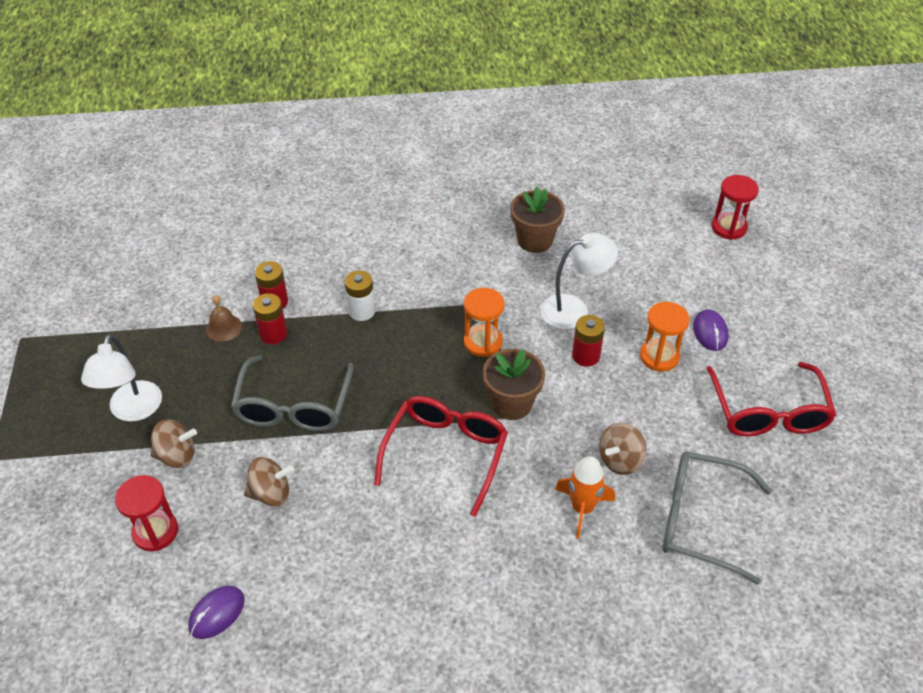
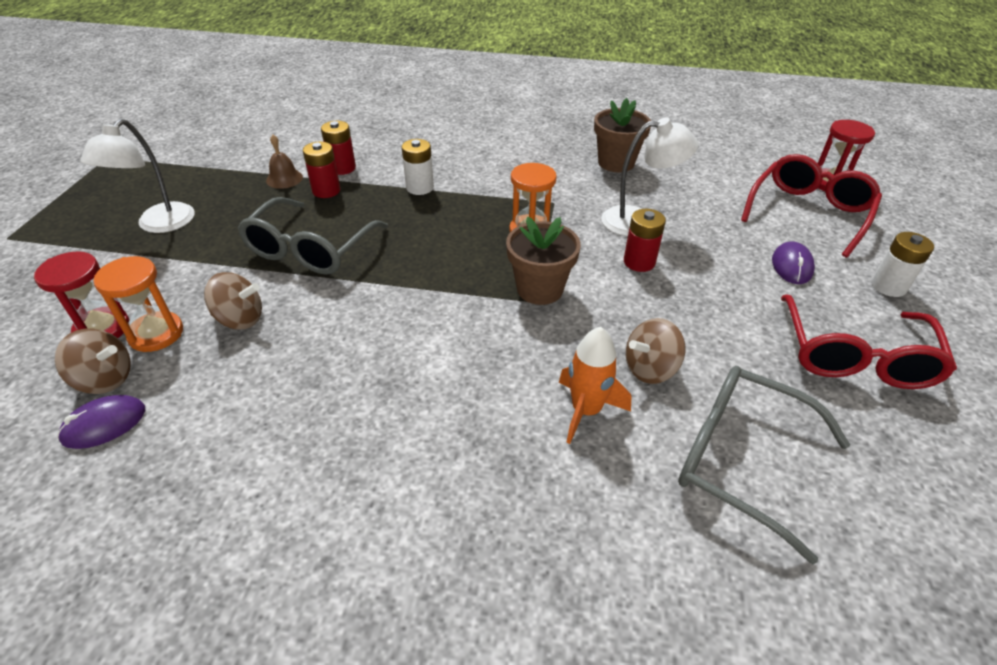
camera: 15 degrees right, 5 degrees down
brown spinning top [151,420,197,468] -> brown spinning top moved to [55,328,131,394]
red glasses [374,396,508,517] -> red glasses moved to [741,154,882,257]
orange hourglass [640,302,690,372] -> orange hourglass moved to [93,256,183,352]
none -> white battery [871,232,934,297]

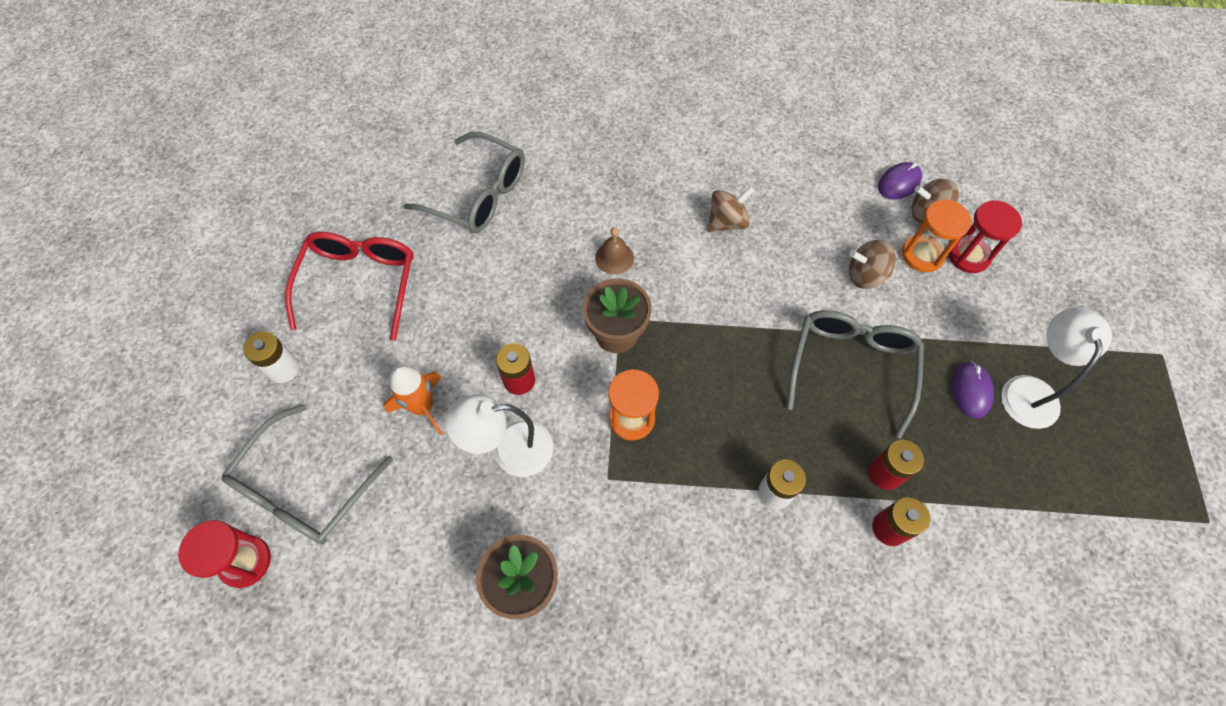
camera: 175 degrees right, 20 degrees up
brown bell [266,135,303,189] -> brown bell moved to [595,227,634,275]
orange rocket [559,327,631,444] -> orange rocket moved to [384,365,443,435]
brown spinning top [626,318,685,384] -> brown spinning top moved to [708,186,755,232]
red glasses [741,154,882,257] -> grey glasses [221,404,393,544]
purple mouse [772,242,815,284] -> purple mouse moved to [952,361,994,419]

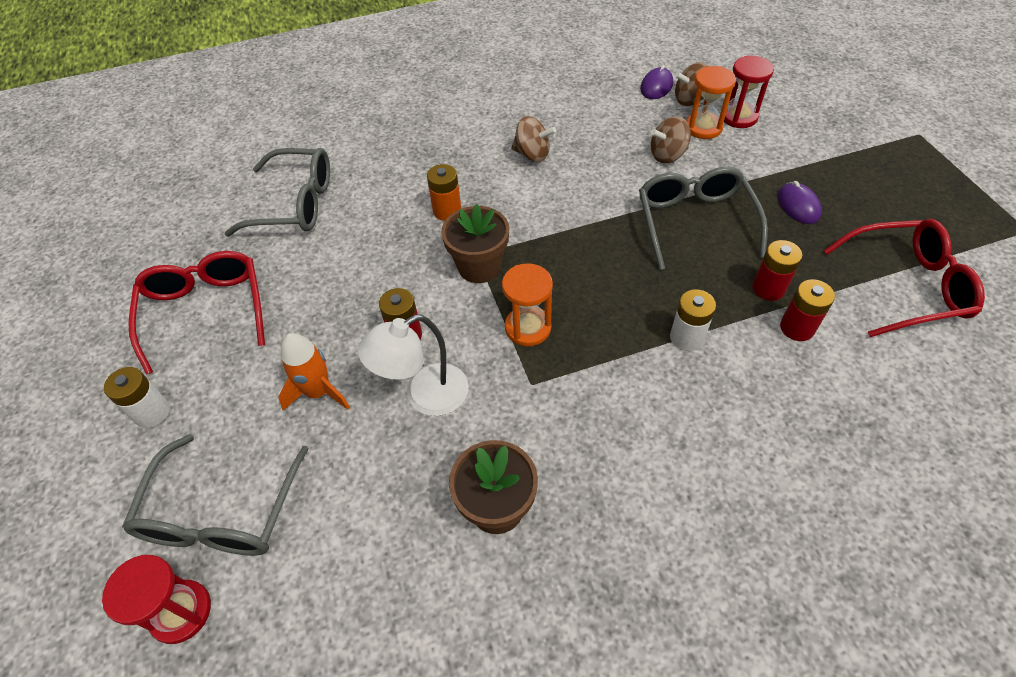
camera: 20 degrees left, 10 degrees down
brown bell [595,227,634,275] -> orange battery [427,164,461,221]
brown spinning top [708,186,755,232] -> brown spinning top turned 75 degrees clockwise [511,116,556,162]
white lamp [1001,307,1112,429] -> none
none -> red glasses [824,219,985,337]

